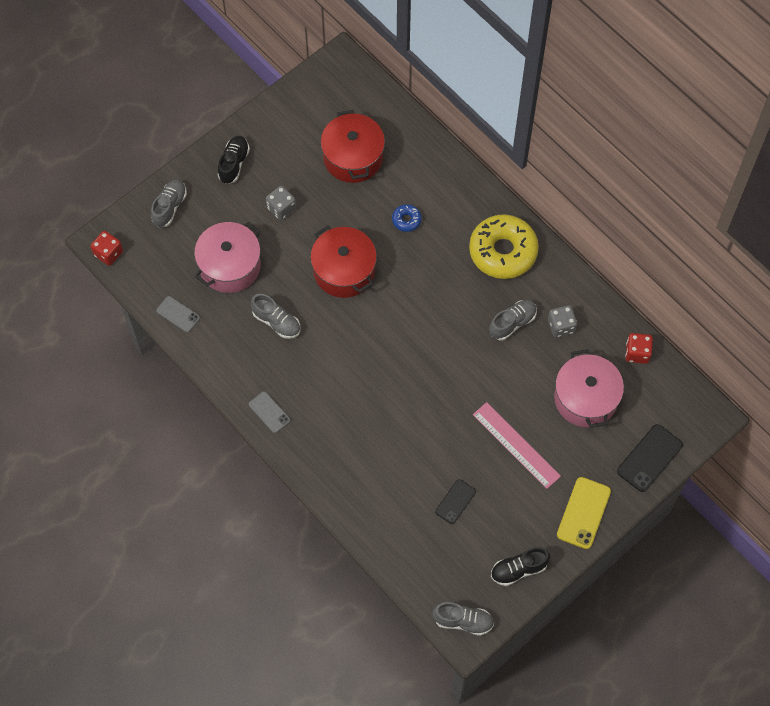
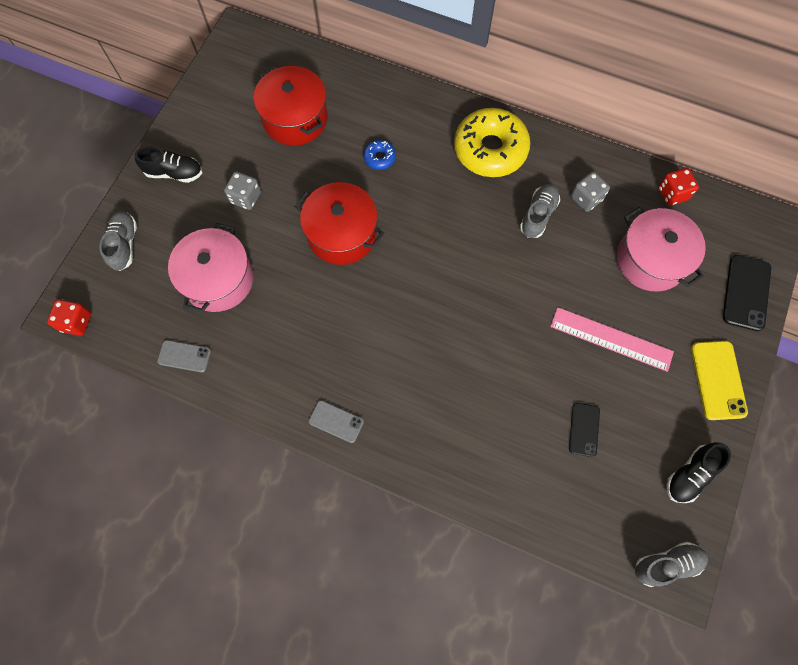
camera: 25 degrees left, 5 degrees up
black shoe [218,136,250,184] -> black shoe turned 105 degrees clockwise [134,146,202,183]
grey shoe [251,294,300,339] -> none

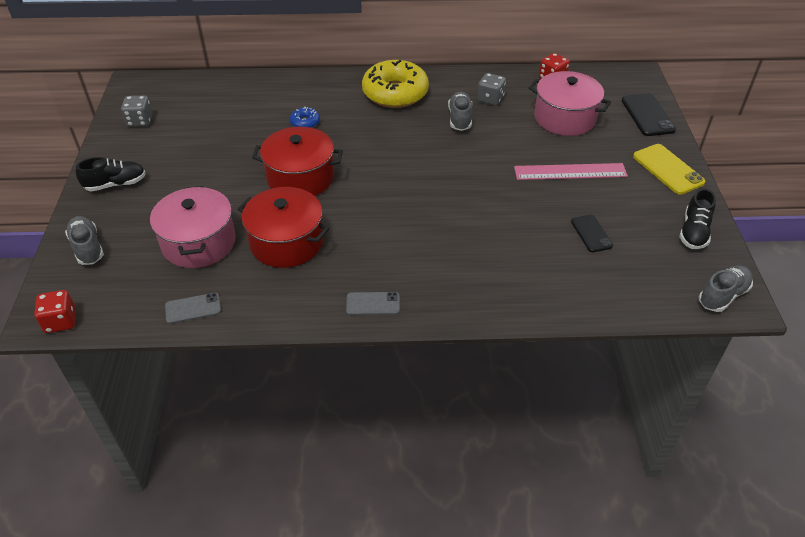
camera: 25 degrees left, 25 degrees down
grey dice [224,171,261,210] -> grey dice moved to [121,96,153,127]
red pot [254,66,328,146] -> red pot moved to [238,187,329,268]

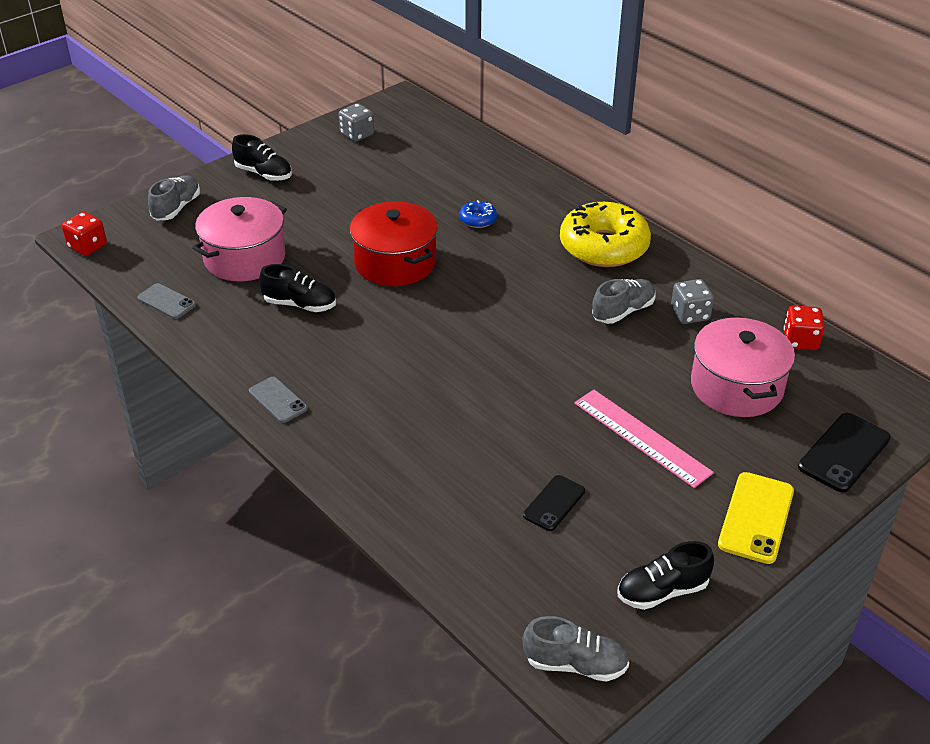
camera: 50 degrees right, 5 degrees down
red pot [238,187,329,268] -> black shoe [259,264,336,312]

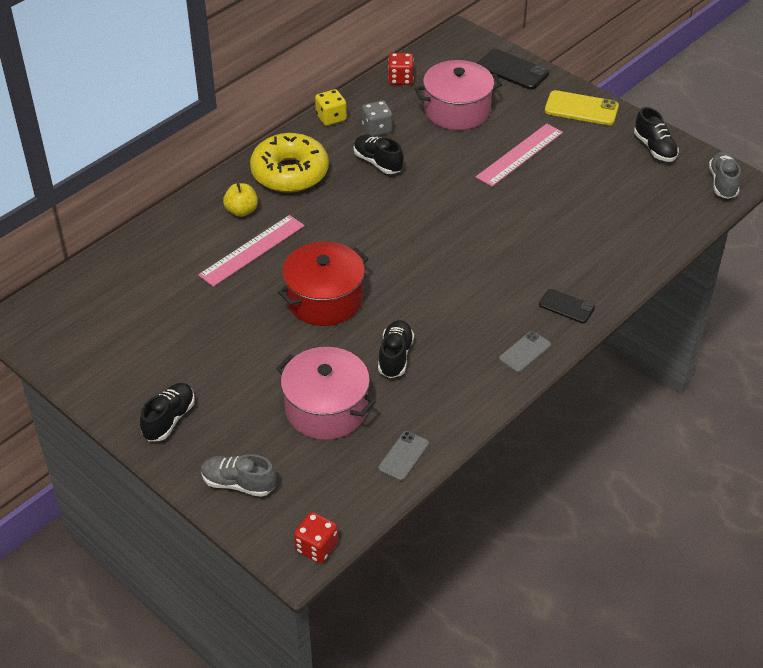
camera: 95 degrees left, 5 degrees up
grey dice [339,103,374,142] -> none
blue donut [459,200,497,228] -> pink ruler [198,215,305,287]
black phone [523,475,585,531] -> black phone moved to [539,289,595,323]
grey shoe [592,279,656,324] -> black shoe [354,135,404,174]
none -> yellow apple [223,183,258,217]
none -> yellow dice [315,89,347,126]

